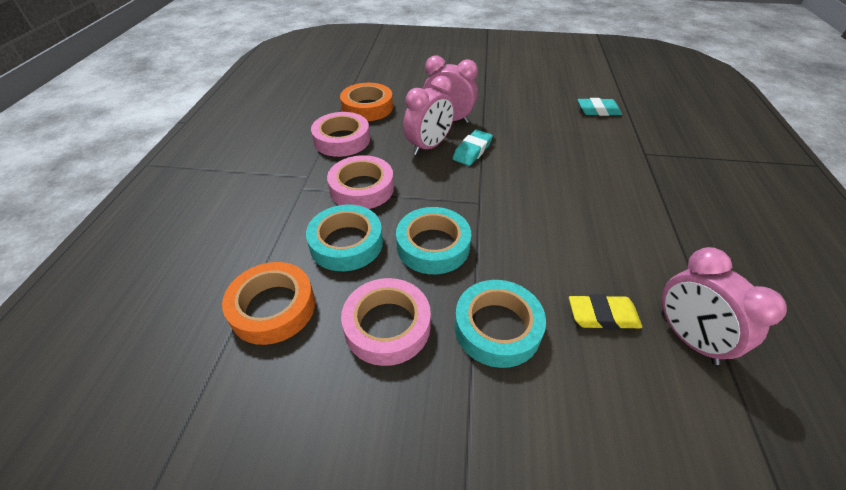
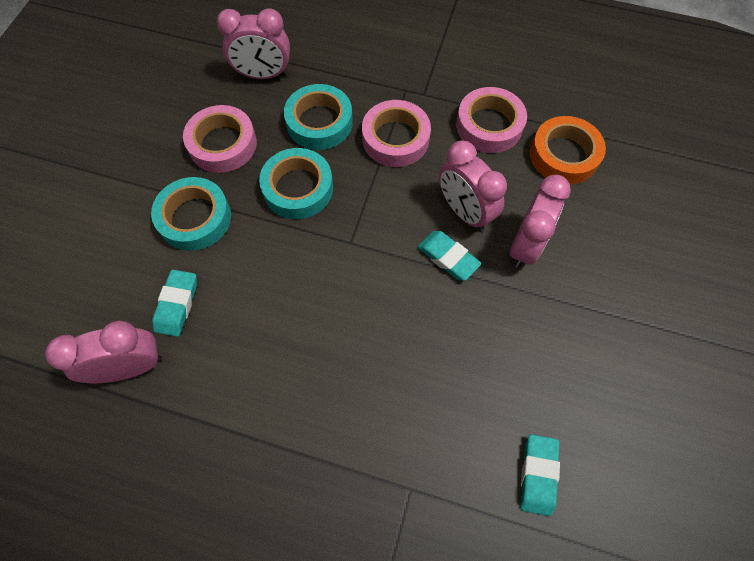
camera: 100 degrees right, 20 degrees up
orange tape [222,262,315,345] -> pink clock [217,8,290,79]
yellow eraser [569,294,642,330] -> turquoise eraser [152,270,197,337]

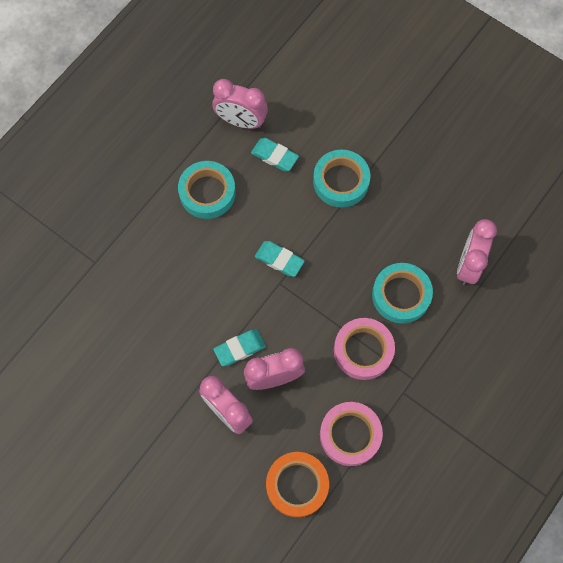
camera: 110 degrees right, 5 degrees up
pink clock [45,321,162,383] -> pink clock turned 105 degrees clockwise [212,79,268,129]
pink tape [183,105,257,173] -> none
turquoise tape [259,148,333,219] -> turquoise tape moved to [178,161,236,219]
turquoise eraser [520,434,560,516] -> turquoise eraser moved to [255,241,305,277]

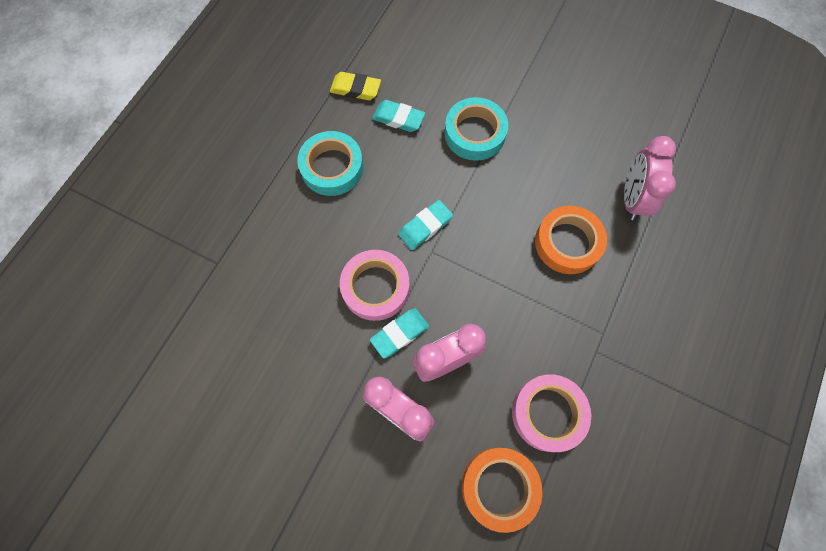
camera: 10 degrees left, 0 degrees up
pink clock [212,79,268,129] -> yellow eraser [330,72,381,100]
turquoise eraser [255,241,305,277] -> turquoise eraser turned 60 degrees counterclockwise [398,200,453,250]
pink tape [334,318,395,380] -> pink tape moved to [340,250,410,321]
turquoise tape [372,263,433,324] -> orange tape [535,206,607,274]

